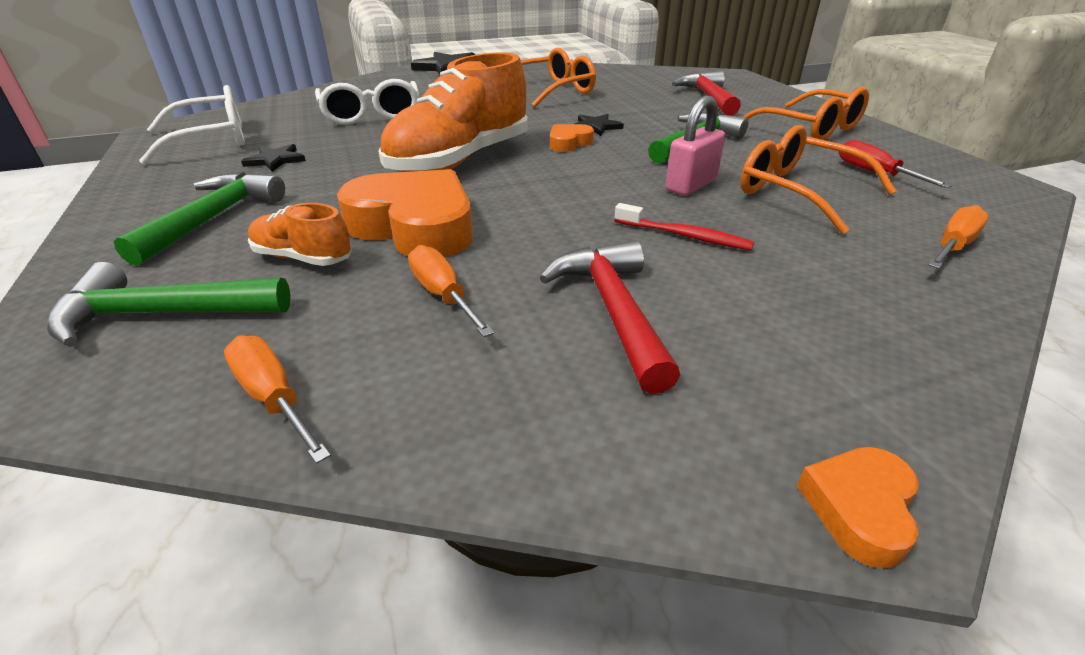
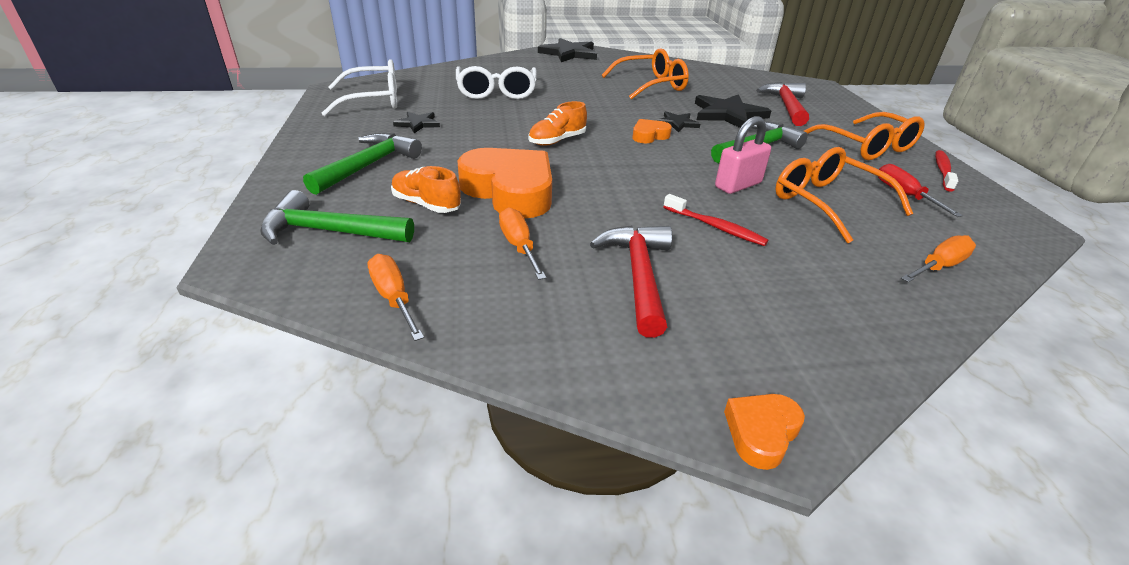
camera: 10 degrees right, 0 degrees up
orange shoe [379,53,528,172] -> orange shoe [528,101,587,146], size x0.48
none -> black star [695,94,771,128]
none -> red toothbrush [935,150,958,192]

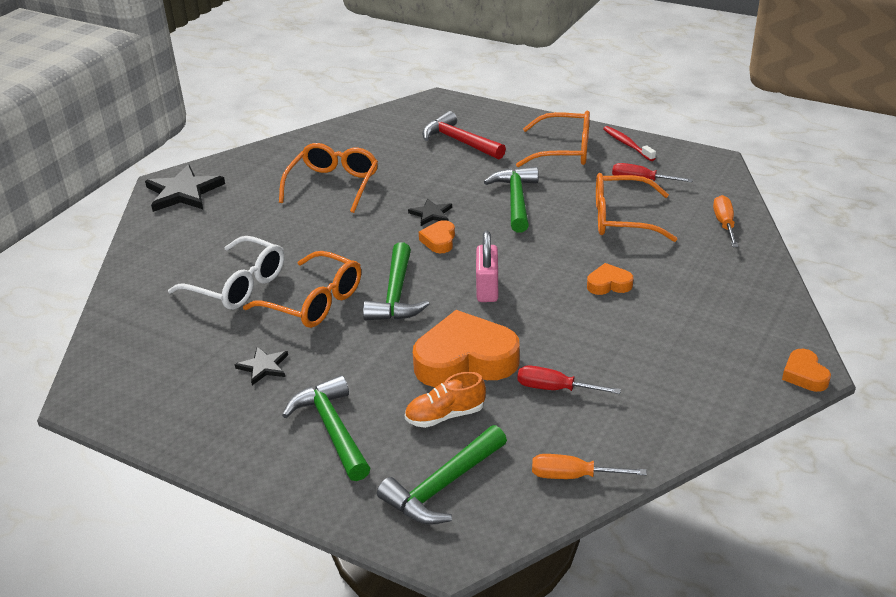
camera: 50 degrees left, 0 degrees up
white glasses [321,59,397,116] -> none
orange screwdriver [499,207,547,280] -> red screwdriver [518,366,621,394]
orange shoe [528,101,587,146] -> green hammer [363,242,429,321]
red hammer [590,225,672,338] -> none
red toothbrush [664,194,768,246] -> orange heart [587,263,633,295]
black star [695,94,771,128] -> none
pink padlock [715,116,771,194] -> pink padlock moved to [476,231,498,302]
none -> orange glasses [243,251,361,328]

